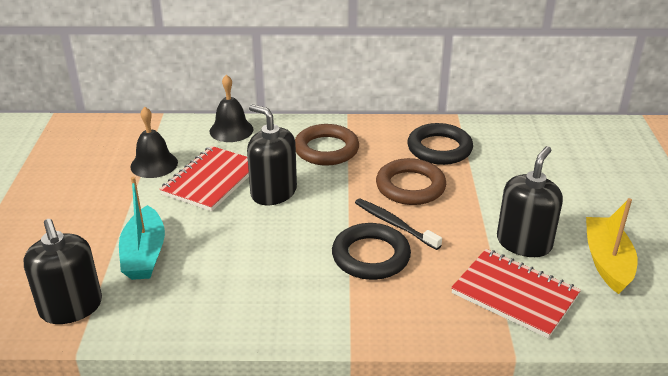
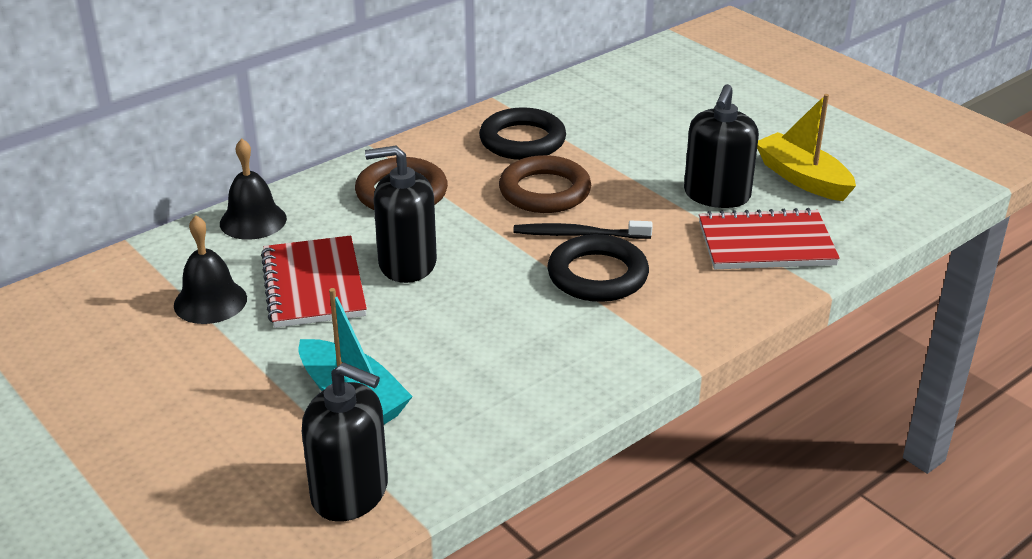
camera: 40 degrees left, 0 degrees up
black soap dispenser [497,146,563,257] -> black soap dispenser turned 150 degrees counterclockwise [684,84,759,208]

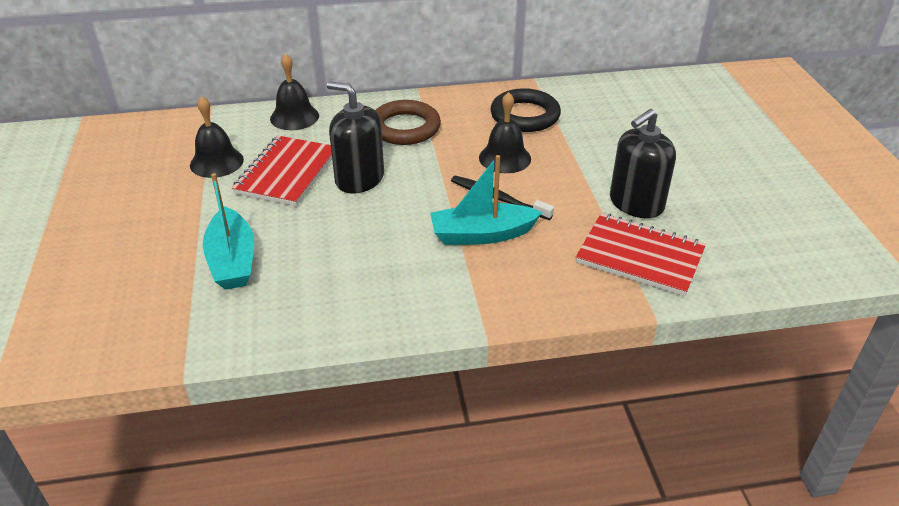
camera: 30 degrees right, 5 degrees up
black soap dispenser [302,362,388,522] -> none
brown ring [499,155,591,213] -> black bell [479,92,531,173]
black ring [547,234,649,302] -> turquoise boat [430,155,542,245]
yellow boat [757,94,856,201] -> none

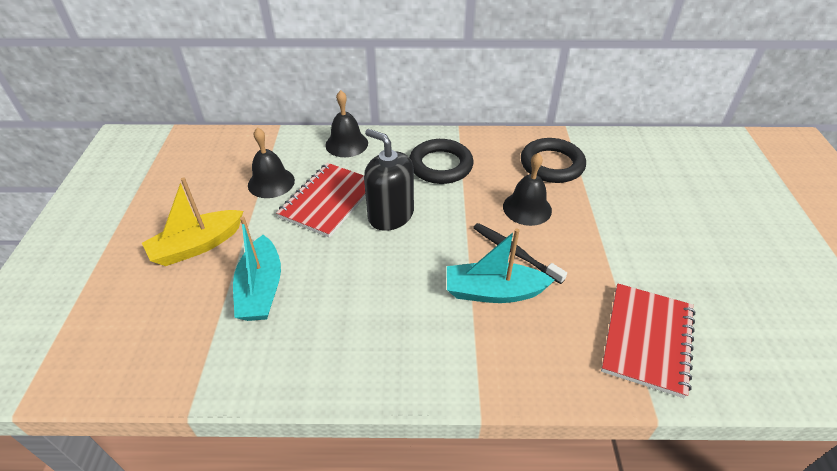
camera: 10 degrees right, 5 degrees up
brown ring [375,100,441,145] -> black ring [409,139,474,184]
red notebook [576,213,706,296] -> red notebook turned 75 degrees clockwise [601,283,695,398]
black soap dispenser [610,109,676,218] -> none
none -> yellow boat [142,177,243,266]

